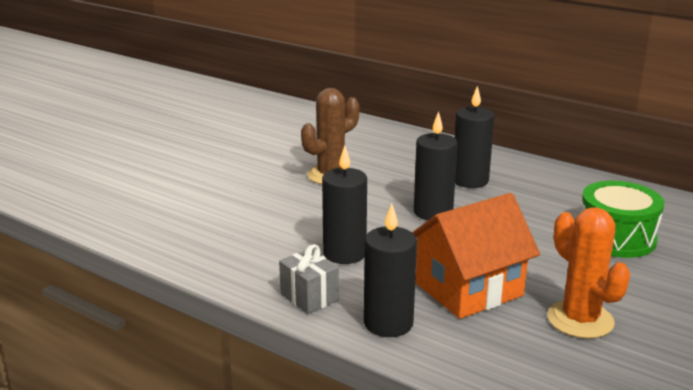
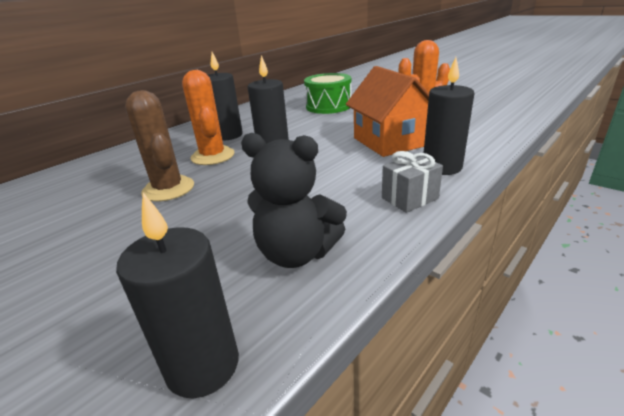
camera: 80 degrees left, 5 degrees up
black candle [322,146,367,264] -> black candle moved to [116,193,239,398]
none -> orange cactus [182,70,235,165]
none -> black teddy bear [241,133,347,268]

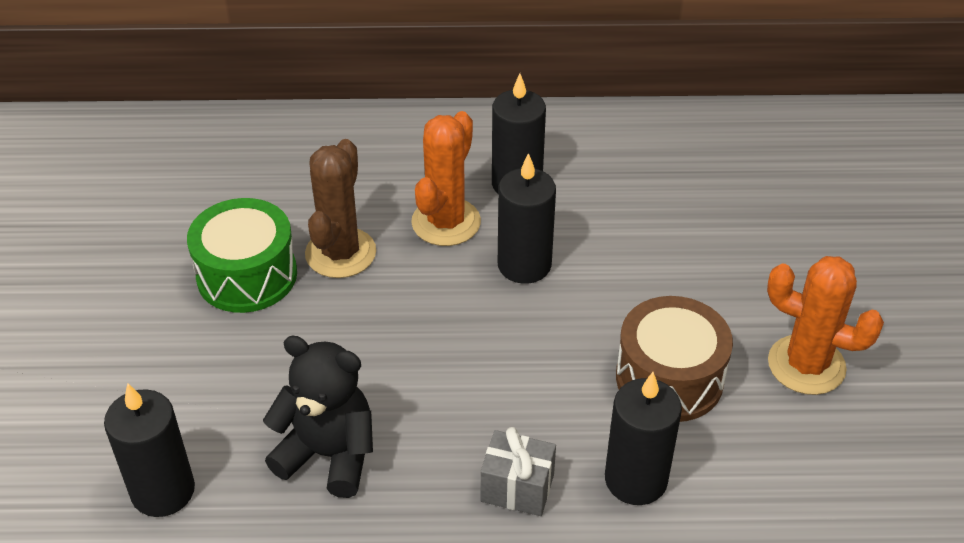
camera: 45 degrees right, 15 degrees up
black teddy bear [241,133,347,268] -> black teddy bear turned 135 degrees clockwise [263,336,373,498]
green drum [304,73,351,114] -> green drum moved to [187,198,297,313]
orange house [346,66,429,157] -> brown drum [616,296,733,422]

